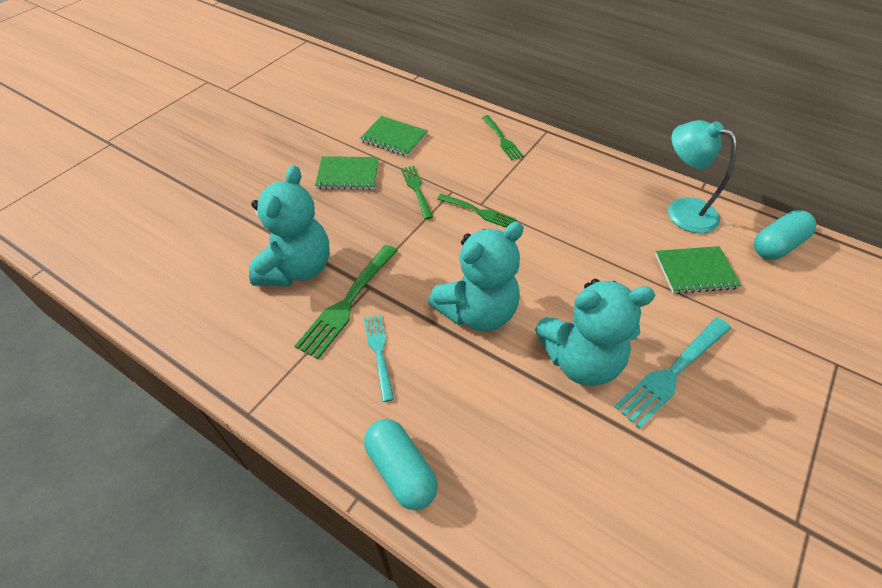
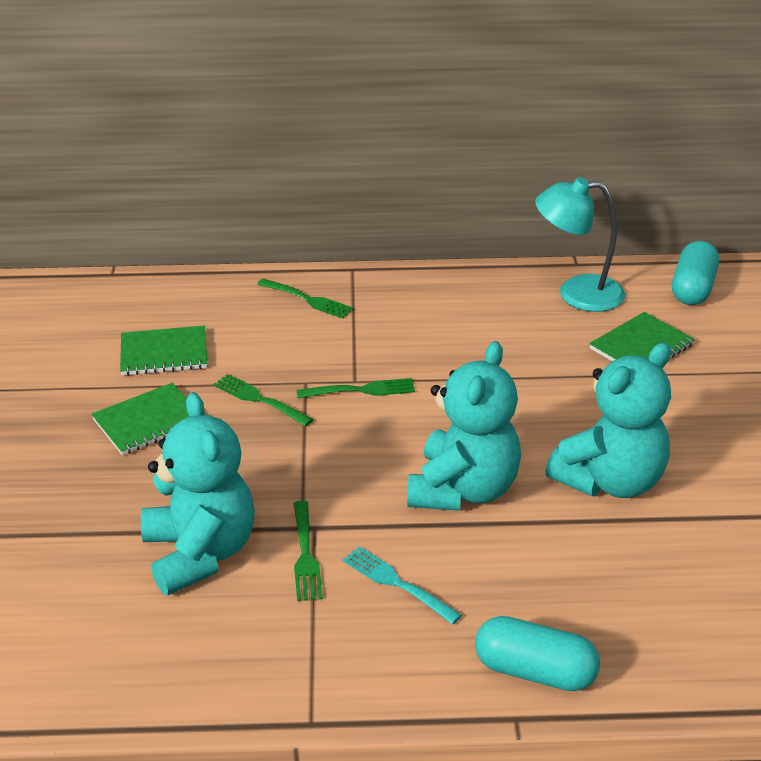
camera: 35 degrees left, 15 degrees down
green fork [295,245,398,359] -> green fork [294,500,323,601], size x0.63
turquoise fork [614,317,731,429] -> none

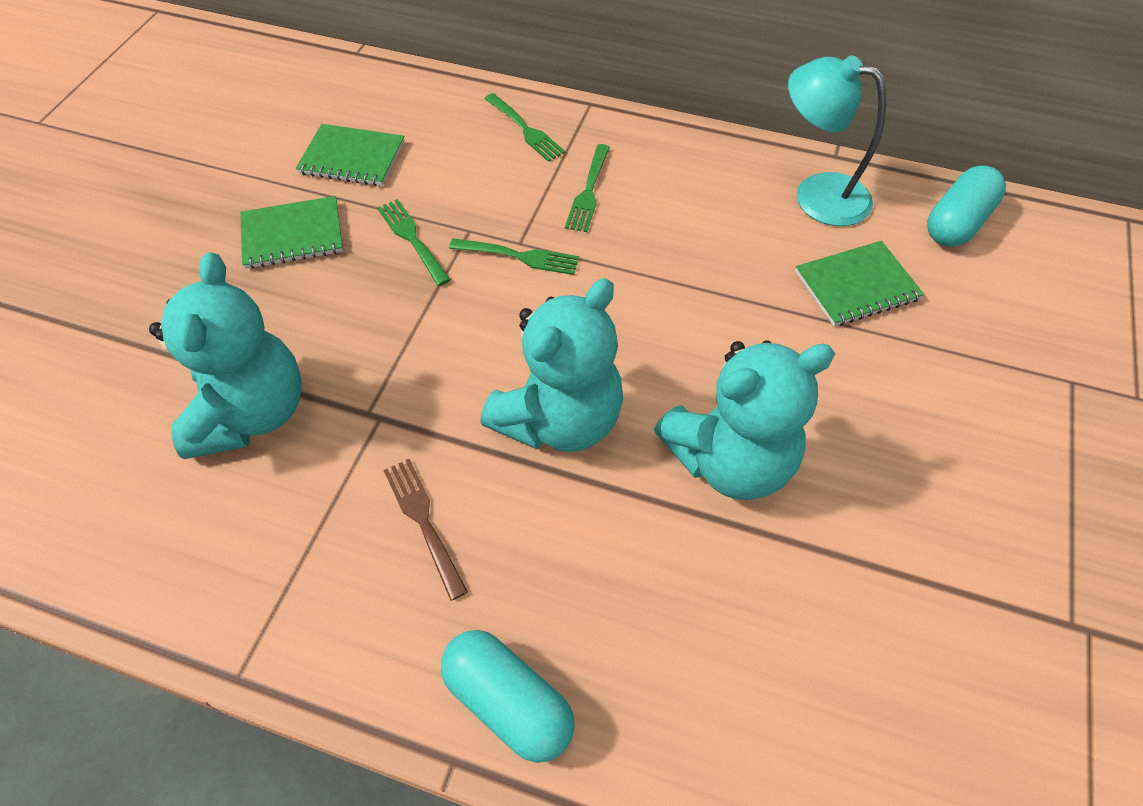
camera: 20 degrees right, 20 degrees up
green fork [294,500,323,601] -> green fork moved to [565,144,610,232]
turquoise fork [342,546,462,624] -> brown fork [384,459,468,601]

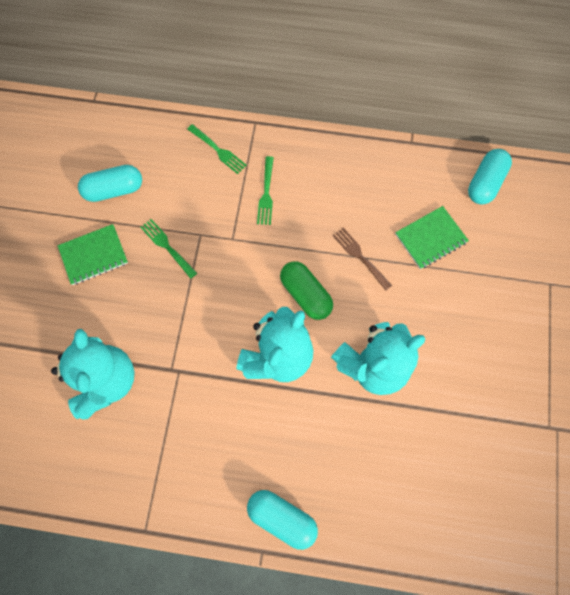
camera: 10 degrees left, 15 degrees up
green notebook [296,124,405,186] -> turquoise capsule [78,165,142,202]
brown fork [384,459,468,601] -> brown fork moved to [333,228,392,291]
green fork [449,238,579,275] -> none
turquoise lamp [788,55,886,226] -> none
none -> green capsule [280,261,333,320]

